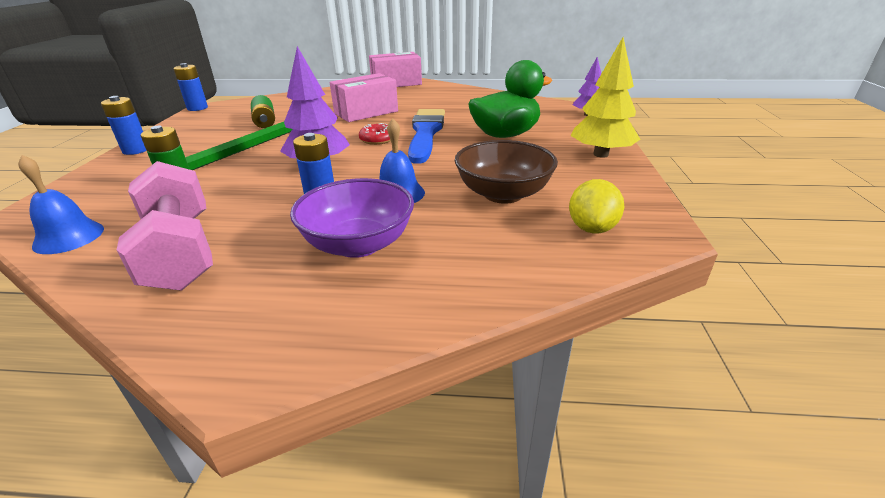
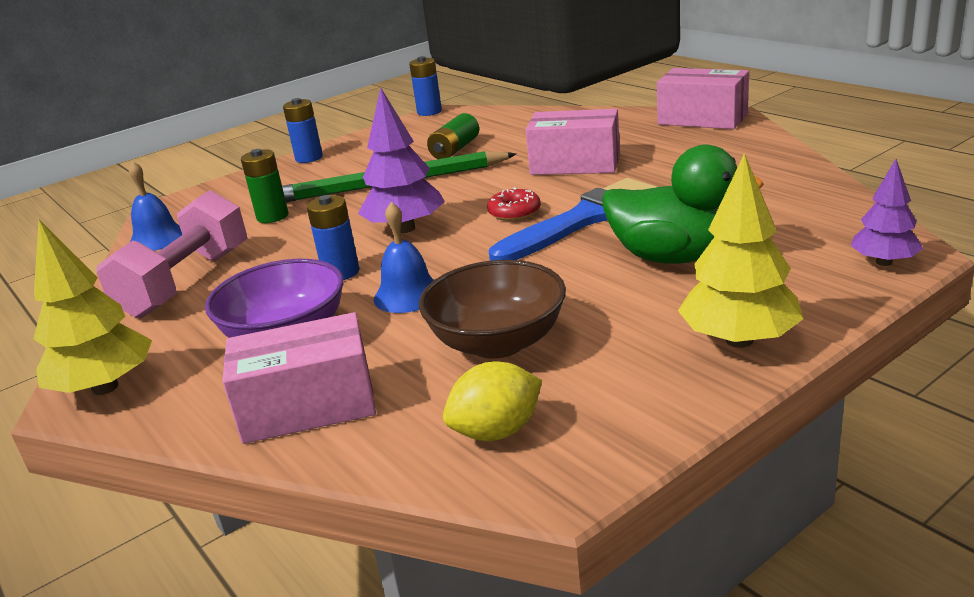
camera: 50 degrees right, 5 degrees down
none -> yellow tree [33,220,152,395]
none -> pink box [222,312,376,444]

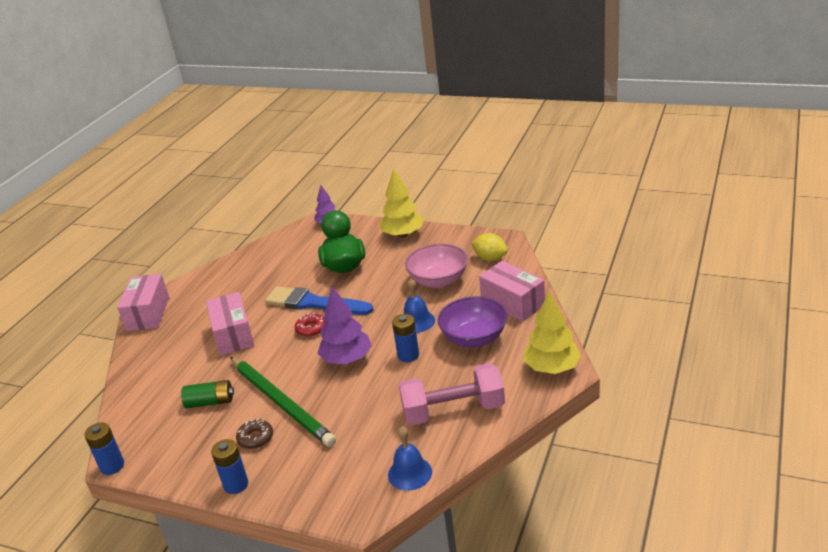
camera: 120 degrees left, 5 degrees up
green battery [241,149,288,223] -> none
brown bowl [419,260,566,359] -> pink bowl [405,244,468,288]
none -> brown donut [236,419,273,449]

